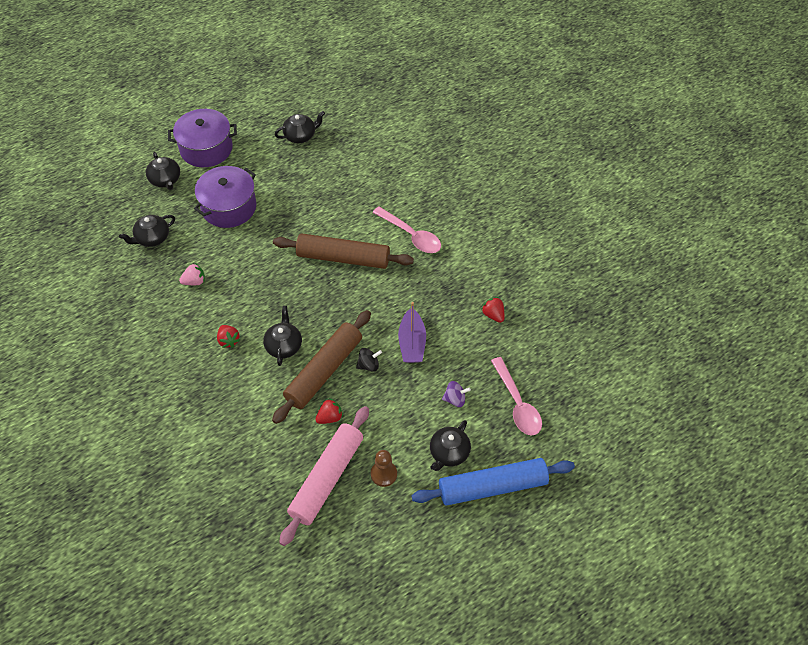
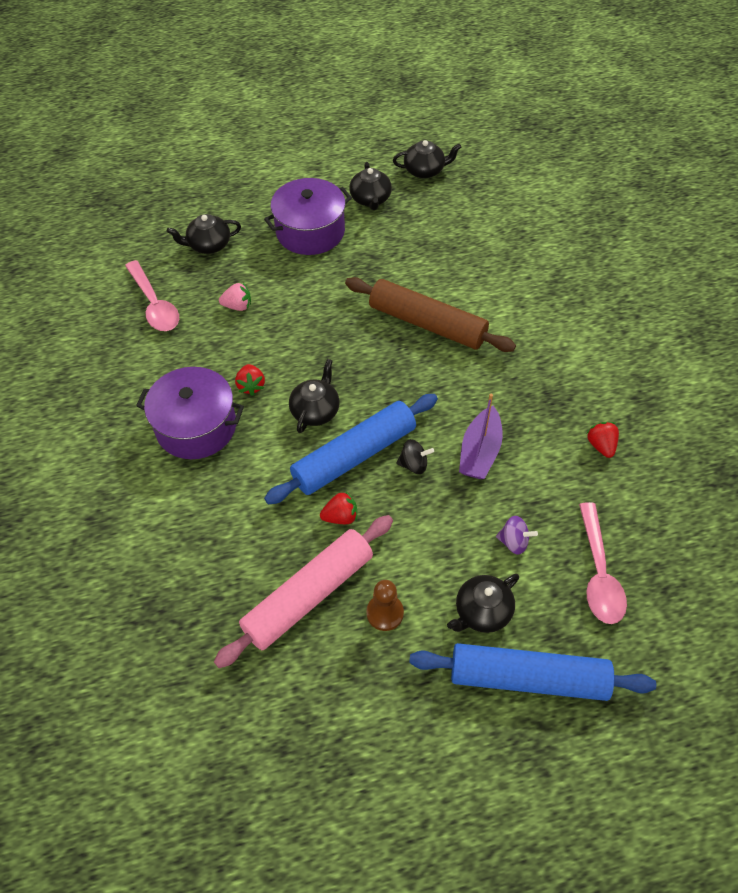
camera: 20 degrees right, 0 degrees up
black teapot [146,152,180,190] -> black teapot moved to [349,162,392,210]
purple pot [168,109,237,167] -> purple pot moved to [136,367,244,459]
brown rolling pin [272,310,371,424] -> blue rolling pin [264,394,438,504]
pink spoon [373,207,441,253] -> pink spoon moved to [125,260,179,331]

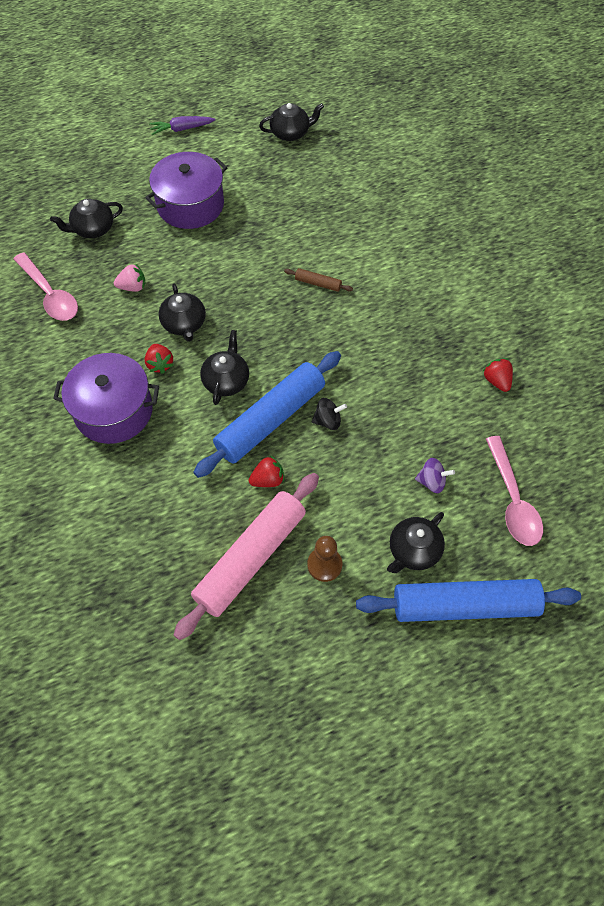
camera: 10 degrees left, 5 degrees up
brown rolling pin [345,277,516,352] -> brown rolling pin [284,268,353,292], size x0.41
black teapot [349,162,392,210] -> black teapot moved to [159,283,206,342]
purple boat [459,394,503,479] -> none
none -> purple carrot [149,116,215,135]

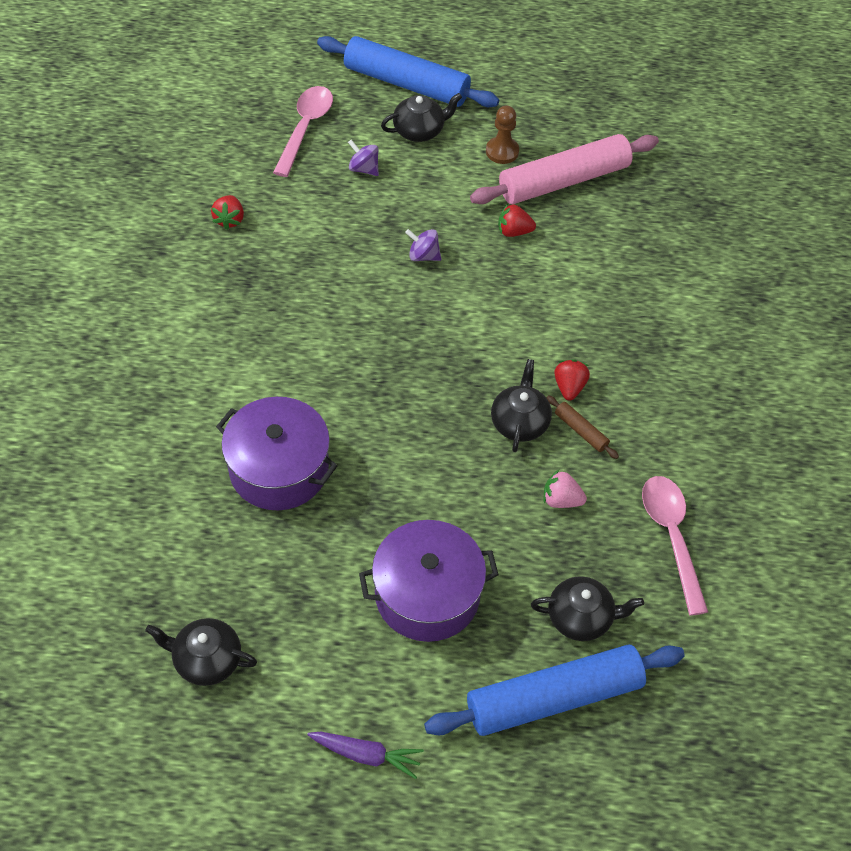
camera: 155 degrees left, 5 degrees down
purple pot [53,353,159,444] -> purple pot moved to [216,397,338,510]
blue rolling pin [194,351,341,478] -> blue rolling pin moved to [424,645,685,736]
black teapot [200,330,249,405] -> none
brown rolling pin [284,268,353,292] -> brown rolling pin moved to [546,395,619,459]
black spinning top [312,398,347,430] -> purple spinning top [405,229,441,261]

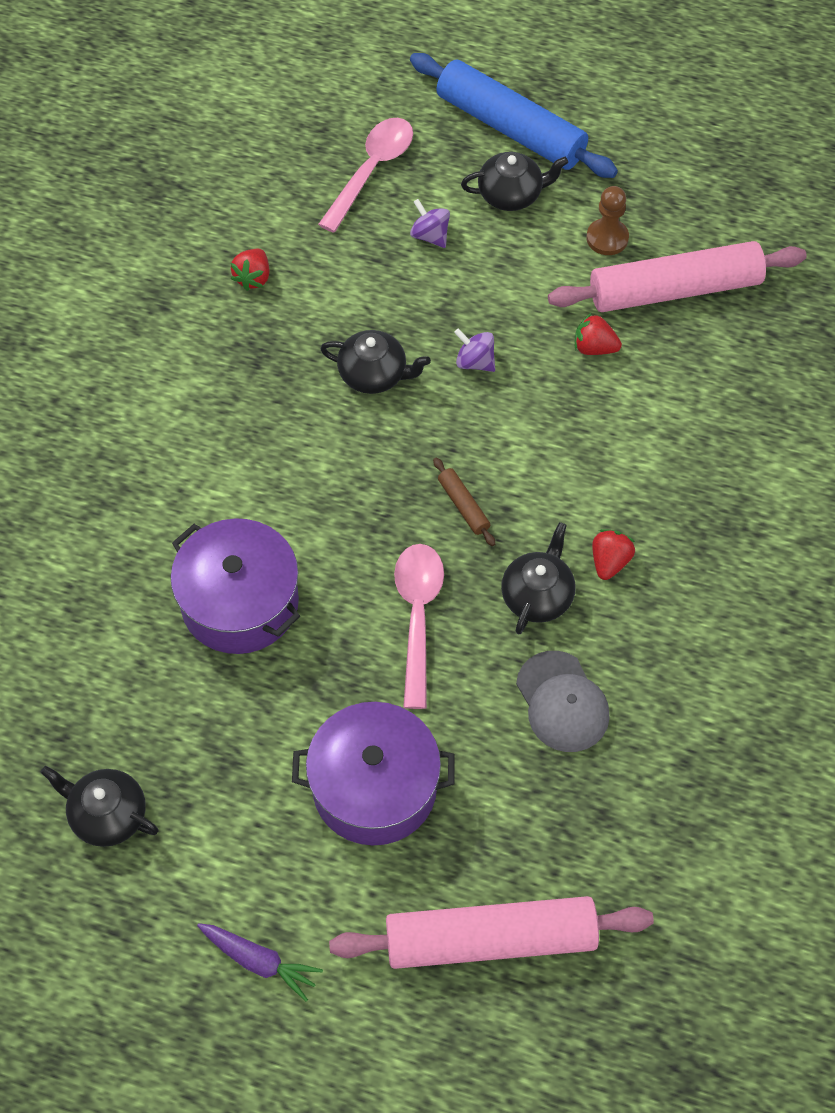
camera: 15 degrees right, 5 degrees up
blue rolling pin [424,645,685,736] -> pink rolling pin [329,896,654,969]
black teapot [531,576,644,641] -> black teapot moved to [320,330,431,394]
pink strawberry [543,470,587,508] -> grey cap [516,651,610,752]
brown rolling pin [546,395,619,459] -> brown rolling pin moved to [433,458,495,546]
pink spoon [642,476,708,616] -> pink spoon moved to [394,544,444,709]

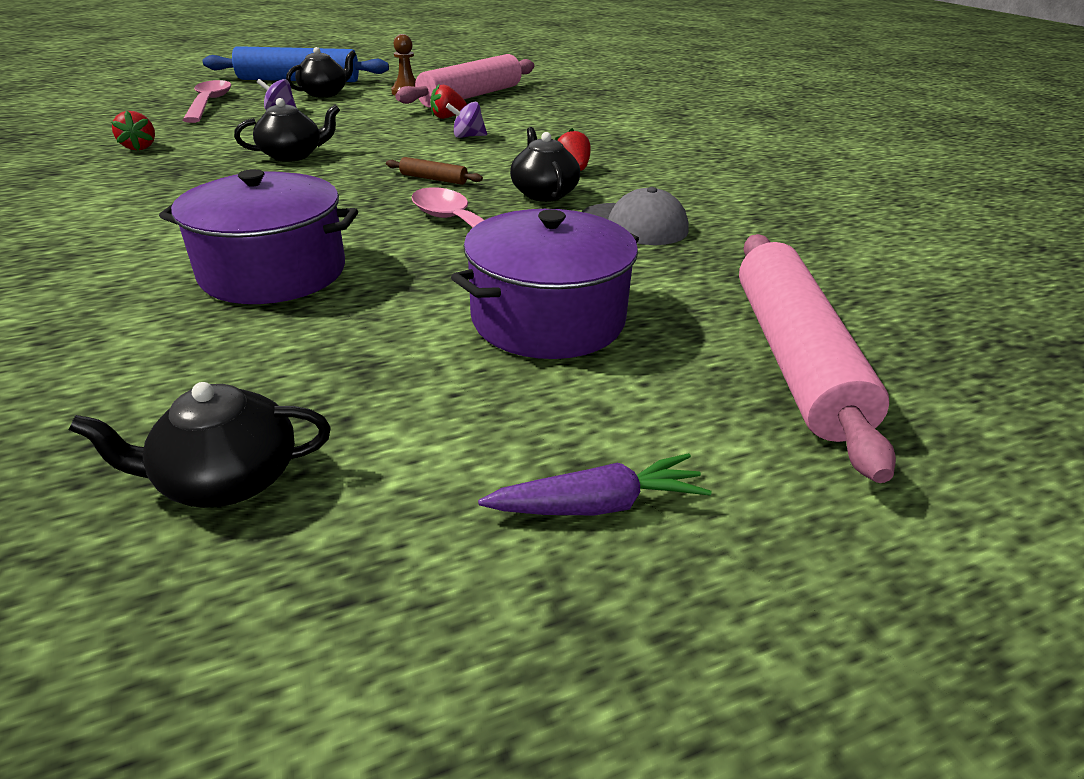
camera: 40 degrees left, 25 degrees down
pink rolling pin [329,896,654,969] -> pink rolling pin turned 45 degrees counterclockwise [739,234,896,483]
purple spinning top [454,328,495,372] -> purple spinning top moved to [446,102,487,138]

